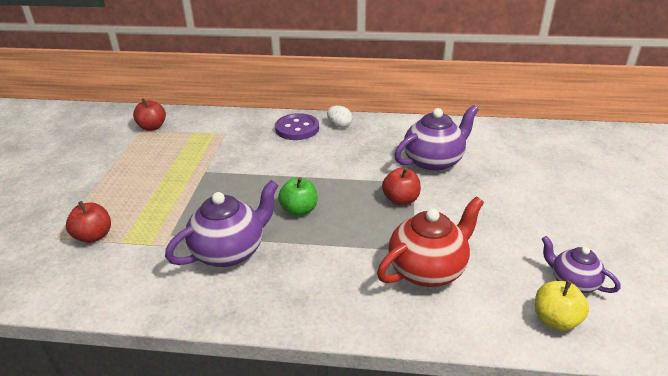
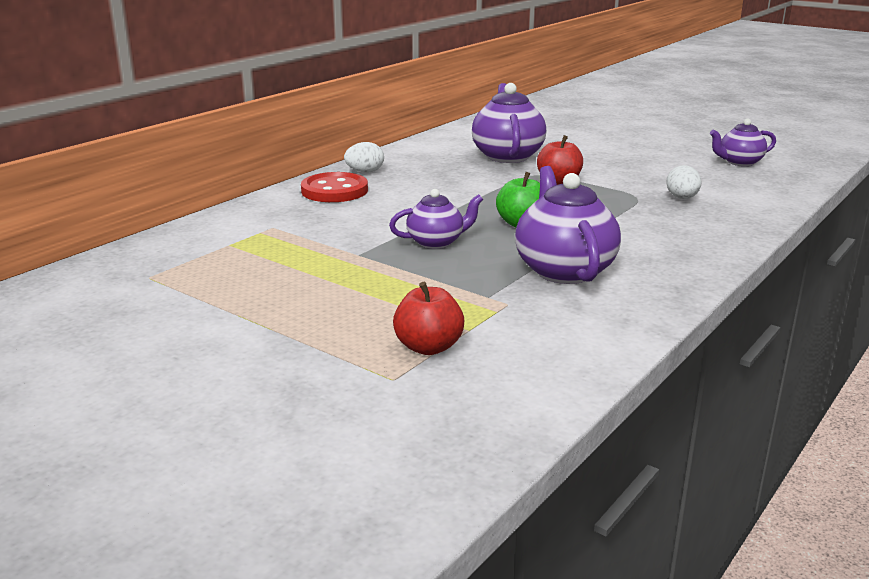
camera: 60 degrees left, 10 degrees down
red apple [133,98,166,131] -> none
purple button [275,113,319,140] -> red button [301,172,368,202]
red teapot [377,197,484,287] -> white egg [666,165,701,199]
yellow apple [535,280,589,331] -> none
none -> purple teapot [389,189,483,249]

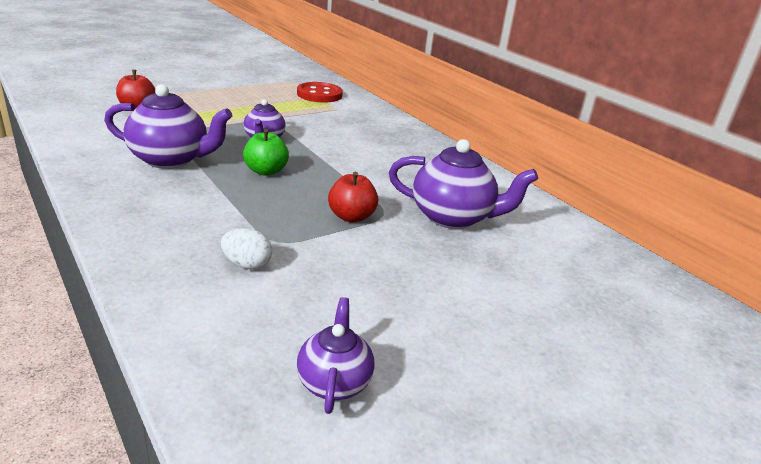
camera: 105 degrees right, 5 degrees up
red button [301,172,368,202] -> red button moved to [297,82,343,103]
white egg [344,142,384,173] -> none

